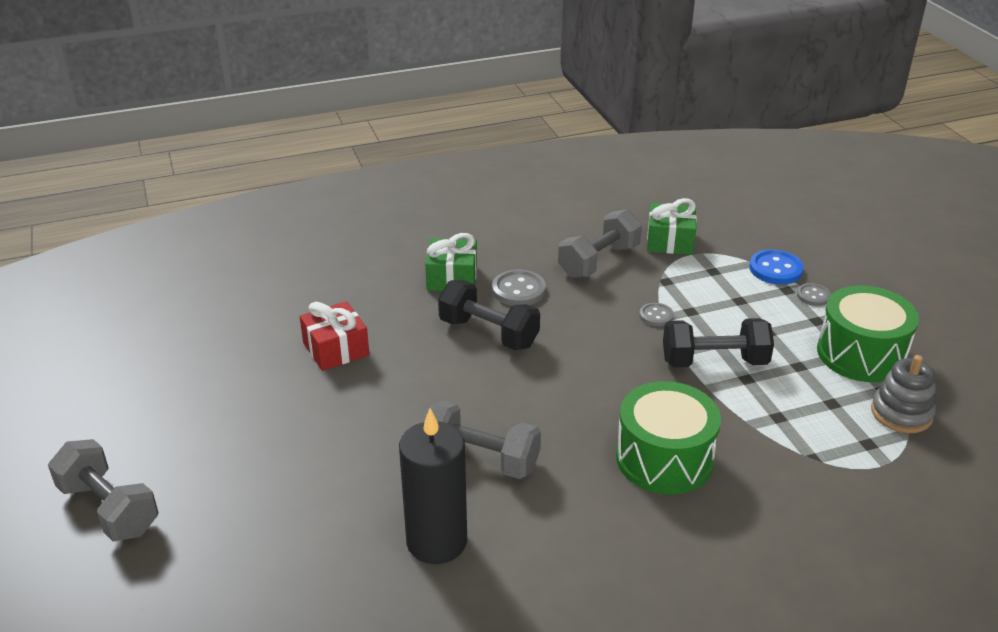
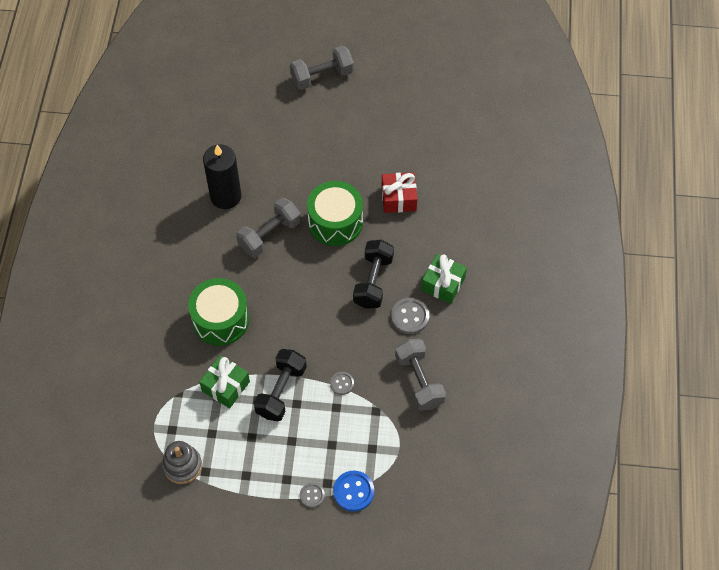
camera: 115 degrees right, 25 degrees up
black dumbbell [438,280,540,350] -> black dumbbell turned 45 degrees counterclockwise [353,240,394,309]
green gift [647,198,697,255] -> green gift moved to [199,355,250,408]
green drum [817,286,919,382] -> green drum moved to [307,181,363,246]

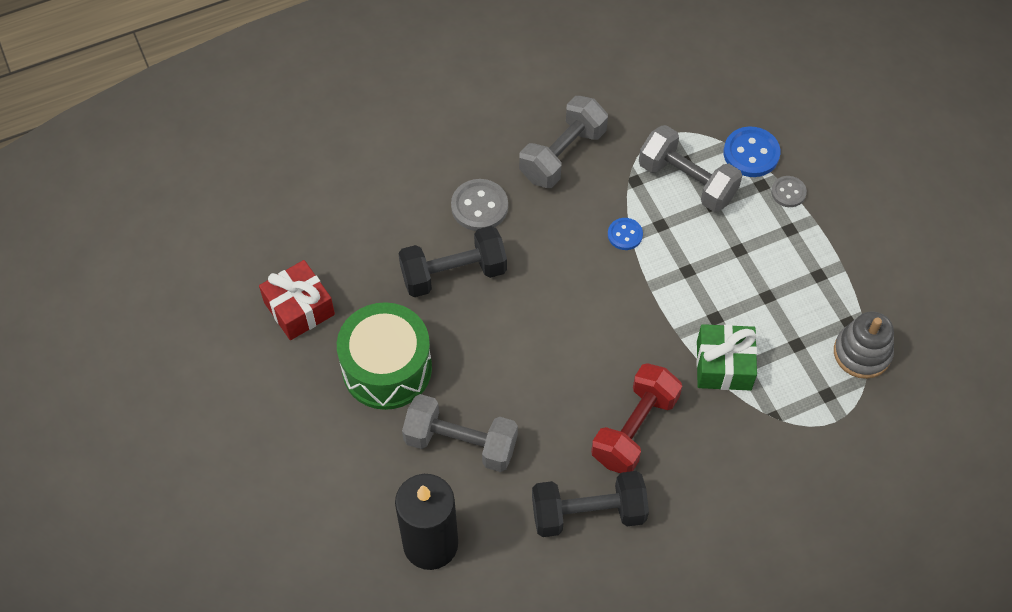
camera: 120 degrees left, 0 degrees up
green drum [188,278,249,346] -> red dumbbell [591,363,682,473]
black dumbbell [254,349,307,421] -> black dumbbell moved to [532,471,649,537]
grey dumbbell [290,45,354,90] -> grey dumbbell moved to [639,125,742,212]
grey button [330,372,354,395] -> blue button [608,218,643,250]
green gift [421,254,467,304] -> none

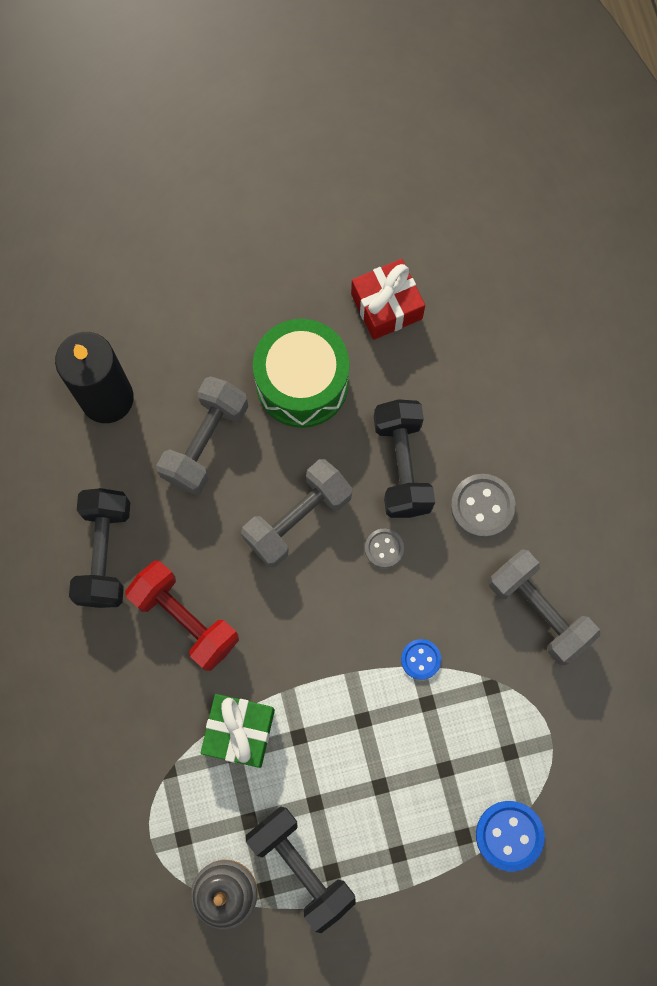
camera: 100 degrees right, 15 degrees up
grey dumbbell [639,125,742,212] -> grey dumbbell moved to [241,459,352,567]
grey button [771,176,807,207] -> grey button moved to [365,529,404,568]
none -> black dumbbell [246,806,356,933]

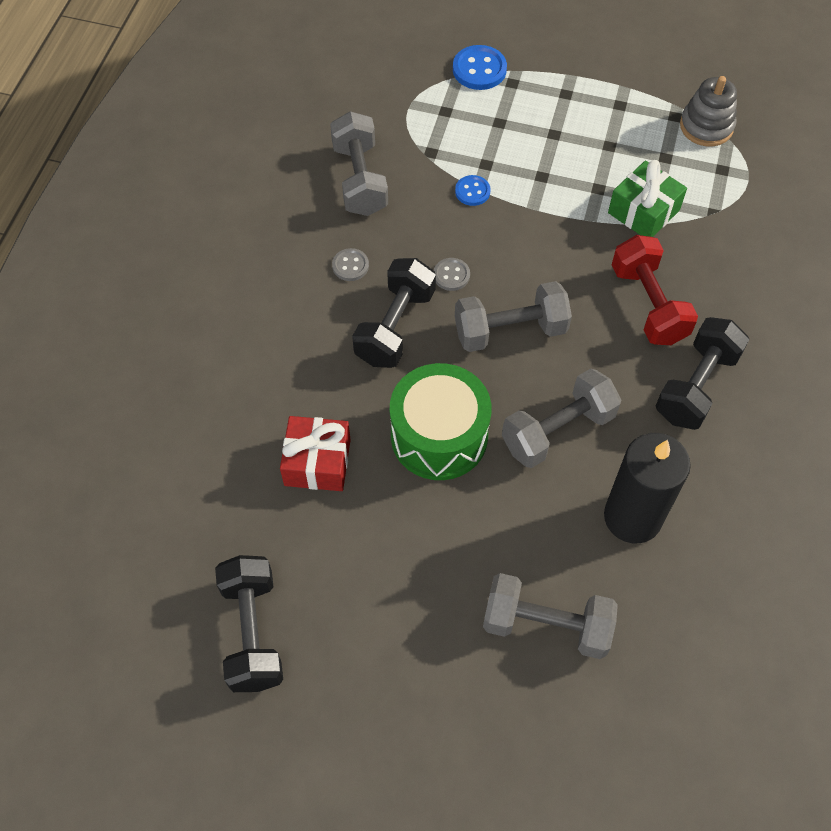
camera: 150 degrees left, 15 degrees down
black dumbbell [246,806,356,933] -> black dumbbell moved to [215,555,283,692]
grey button [451,474,516,538] -> grey button [332,248,369,281], size x0.61
none -> grey dumbbell [483,573,618,659]

